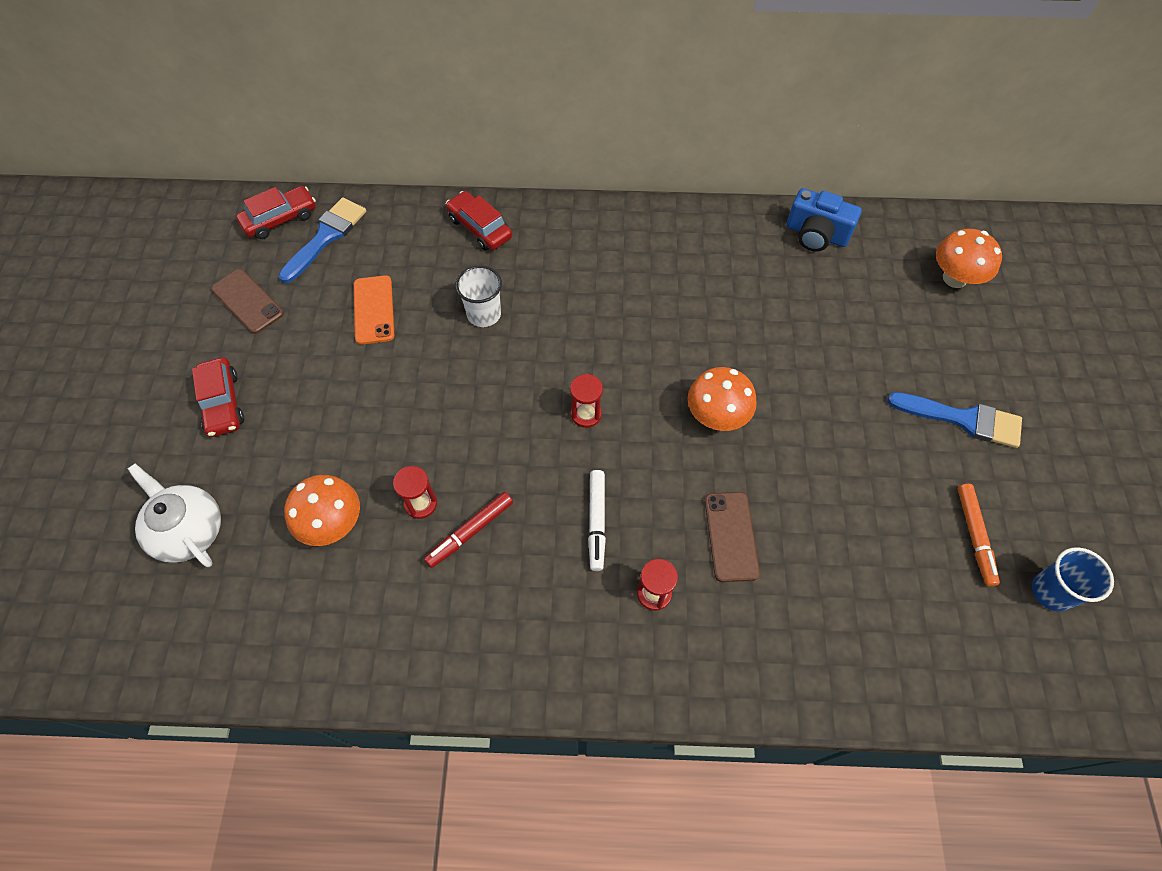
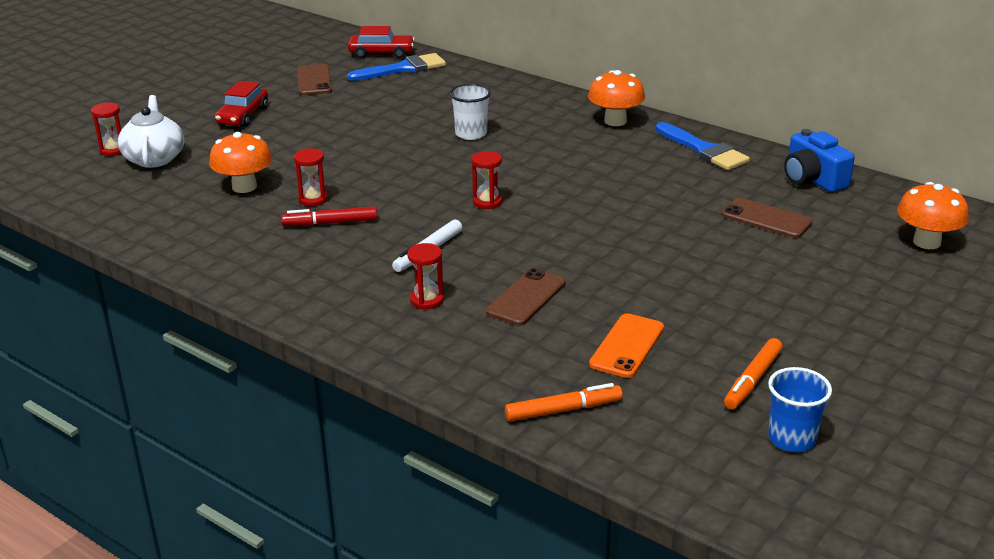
camera: 35 degrees right, 30 degrees down
orange phone [354,275,394,345] -> orange phone moved to [589,313,664,378]
red car [446,191,512,250] -> none
orange mushroom [688,367,757,431] -> orange mushroom moved to [588,70,645,126]
blue brush [887,392,1022,448] -> blue brush moved to [656,122,750,170]
none -> red hourglass [91,102,121,156]
none -> orange marker [505,383,622,422]
none -> brown phone [721,198,812,238]

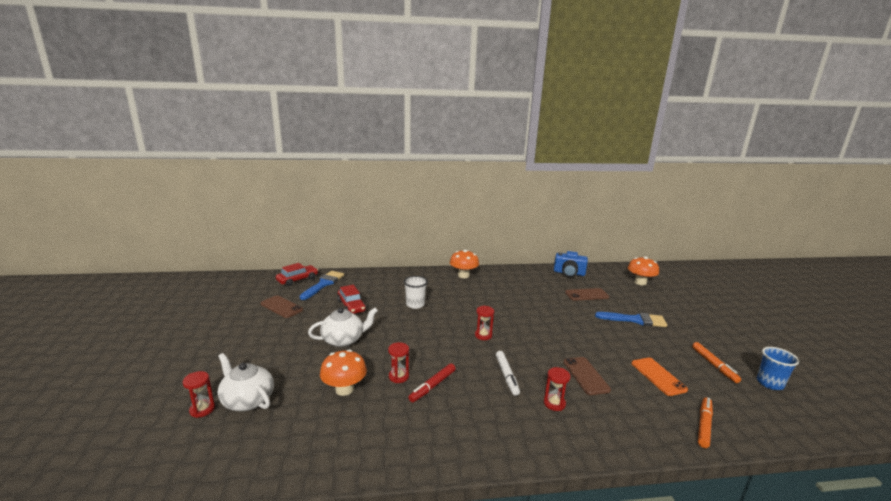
camera: 45 degrees left, 10 degrees down
red car [215,81,268,127] -> red car moved to [337,285,366,314]
blue brush [656,122,750,170] -> blue brush moved to [595,312,667,327]
none -> white teapot [308,307,378,347]

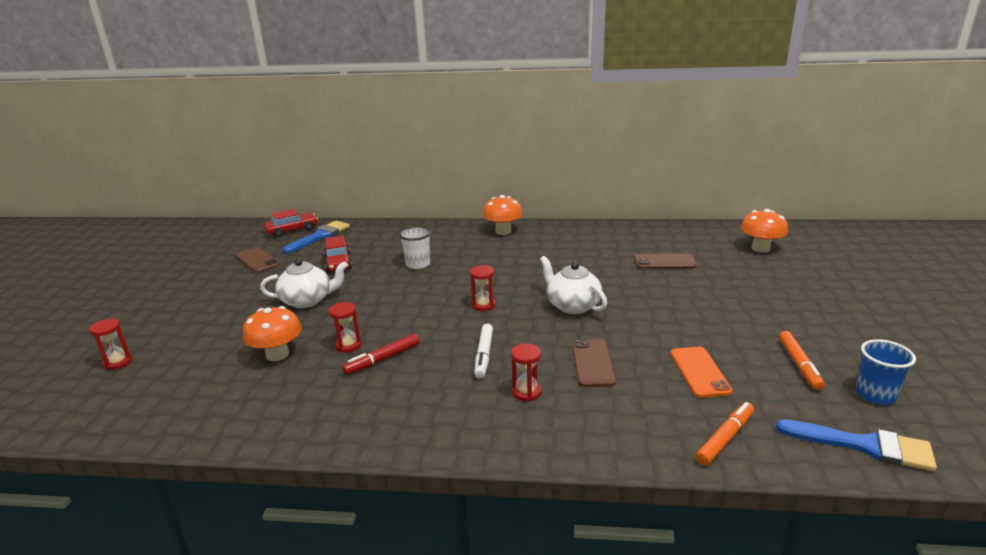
camera: 15 degrees right, 5 degrees up
white teapot [217,353,274,411] -> white teapot moved to [540,256,607,314]
blue camera [554,251,588,277] -> none
blue brush [595,312,667,327] -> blue brush moved to [776,420,937,471]

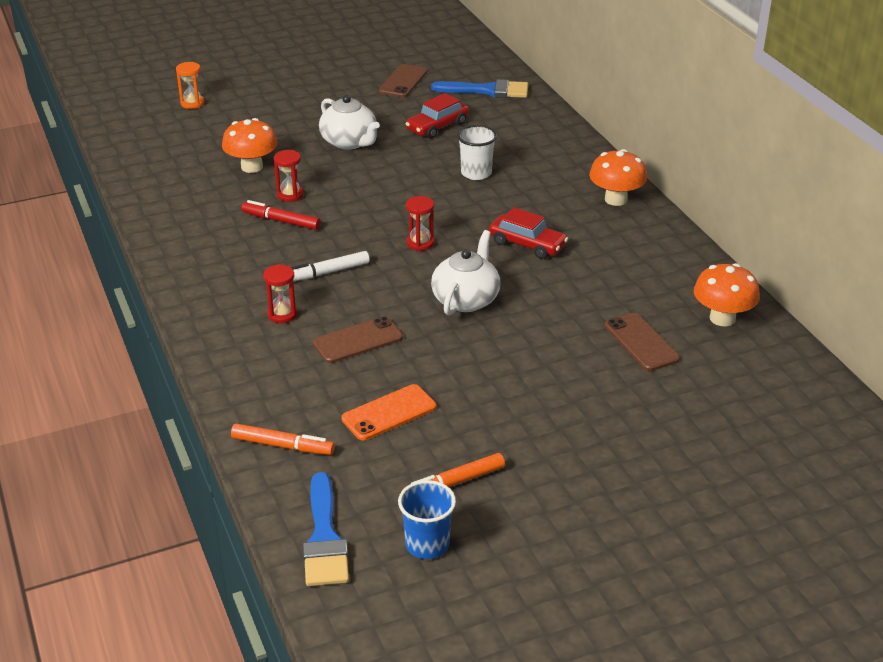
camera: 60 degrees right, 10 degrees up
red hourglass [89,318,132,370] -> orange hourglass [176,62,205,109]
red car [264,209,318,237] -> red car moved to [489,207,568,259]
orange mushroom [741,209,788,253] -> orange mushroom moved to [694,263,760,326]

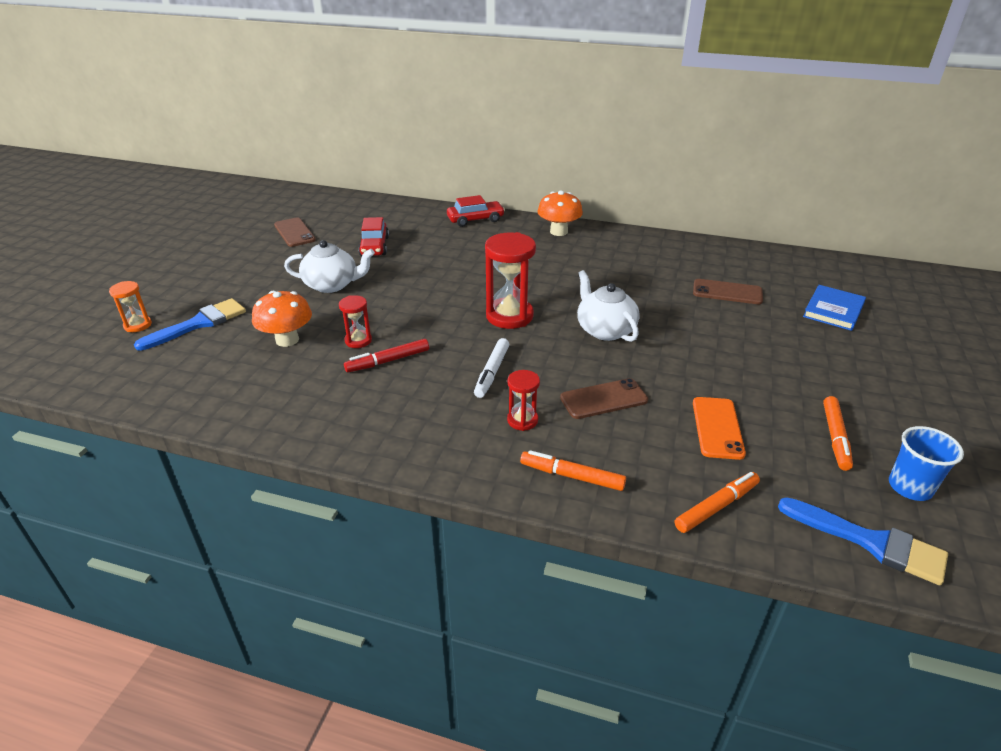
camera: 50 degrees left, 0 degrees up
brown phone [313,316,403,363] -> brown phone turned 60 degrees clockwise [560,378,648,419]
red hourglass [406,196,434,251] -> red hourglass [485,232,536,329], size x1.87
blue brush [431,79,528,98] -> blue brush moved to [134,298,246,351]
white cup [457,125,497,180] -> none
red car [489,207,568,259] -> red car moved to [447,195,505,227]
orange mushroom [694,263,760,326] -> none
none -> orange marker [520,450,626,491]
none -> blue book [803,285,866,331]

